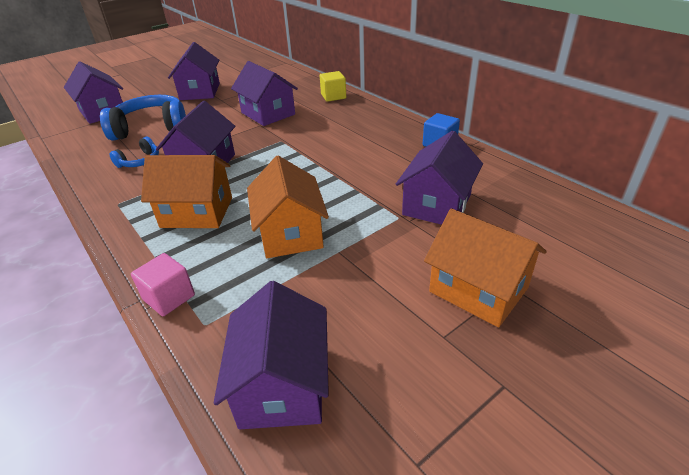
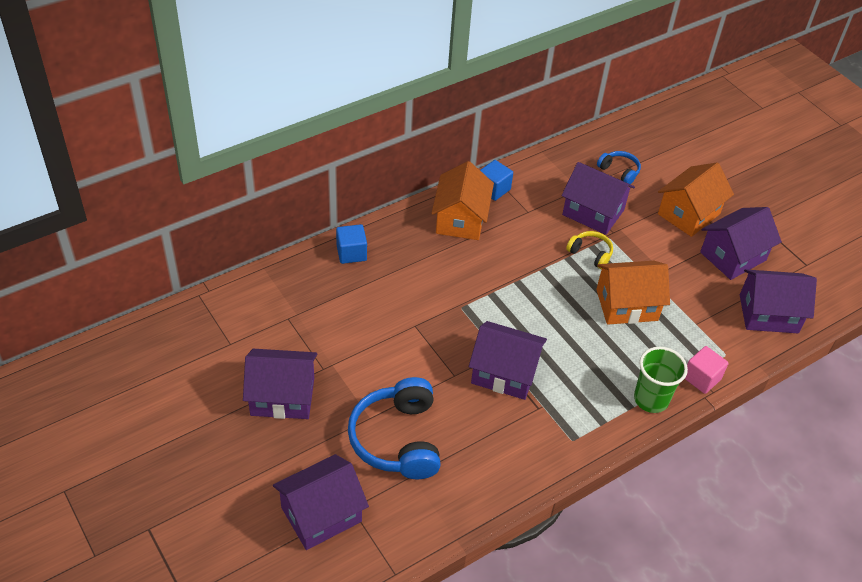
camera: 90 degrees left, 10 degrees up
blue headphones [109,137,159,168] -> blue headphones moved to [597,151,641,184]
orange house [141,155,232,228] -> orange house moved to [431,161,494,240]
purple house [231,61,298,126] -> purple house moved to [700,207,782,280]
yellow cube [320,71,346,102] -> blue cube [336,224,367,264]
none -> yellow headphones [566,231,613,269]
none -> green cup [634,347,688,413]

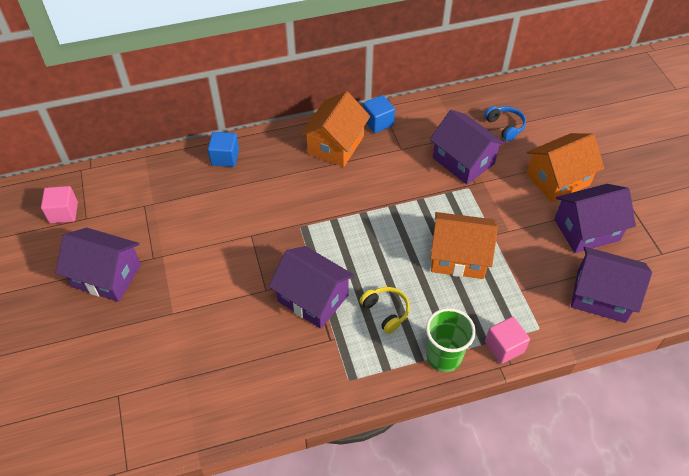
camera: 20 degrees right, 5 degrees up
purple house [273,454,369,550] -> none
blue headphones [348,377,441,479] -> none
yellow headphones [566,231,613,269] -> yellow headphones moved to [360,287,410,334]
none -> pink cube [41,186,78,223]

